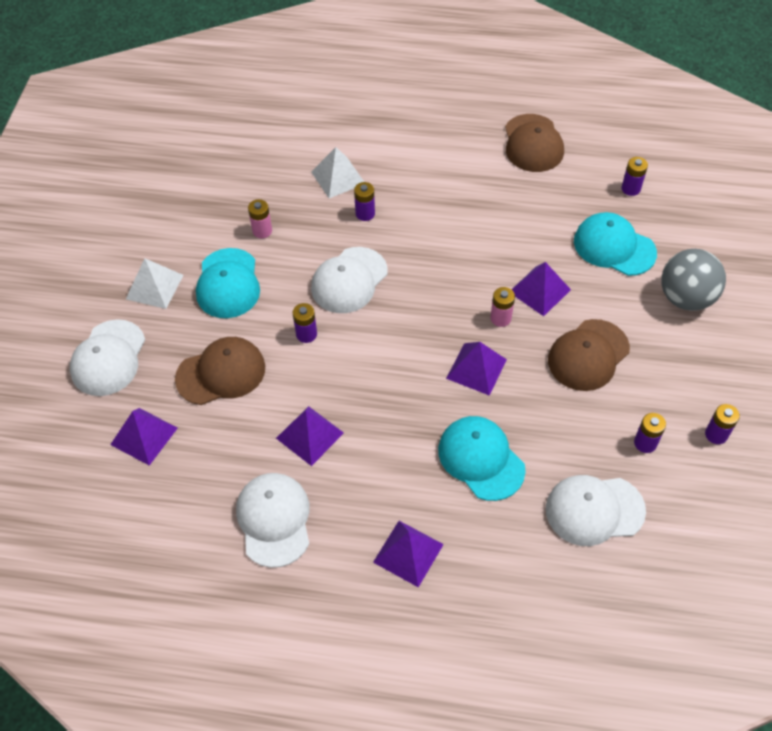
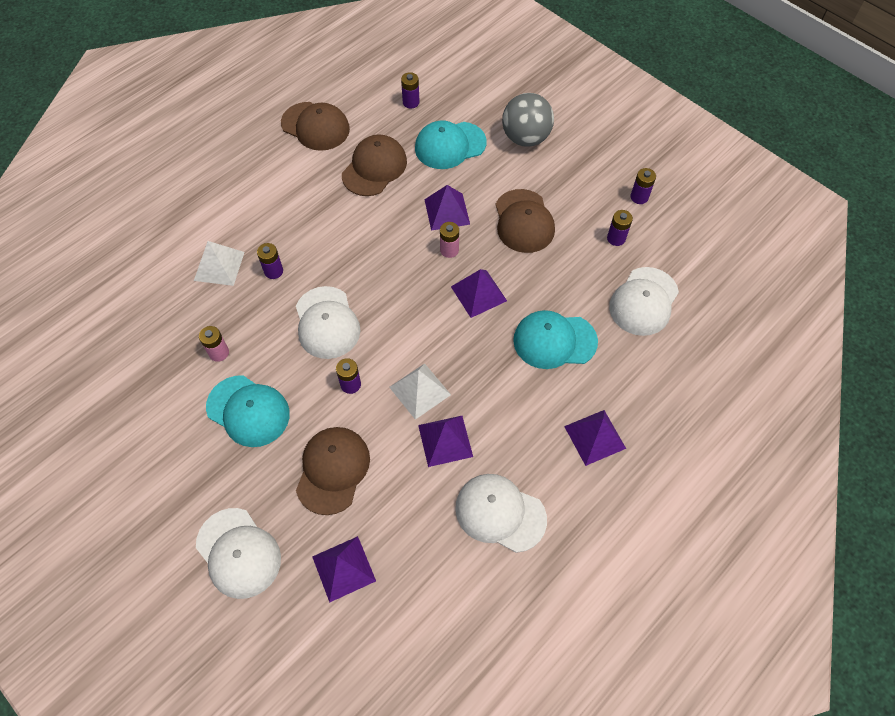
camera: 55 degrees left, 5 degrees up
white pyramid [126,258,183,309] -> white pyramid moved to [389,364,451,420]
none -> brown cap [342,134,407,196]

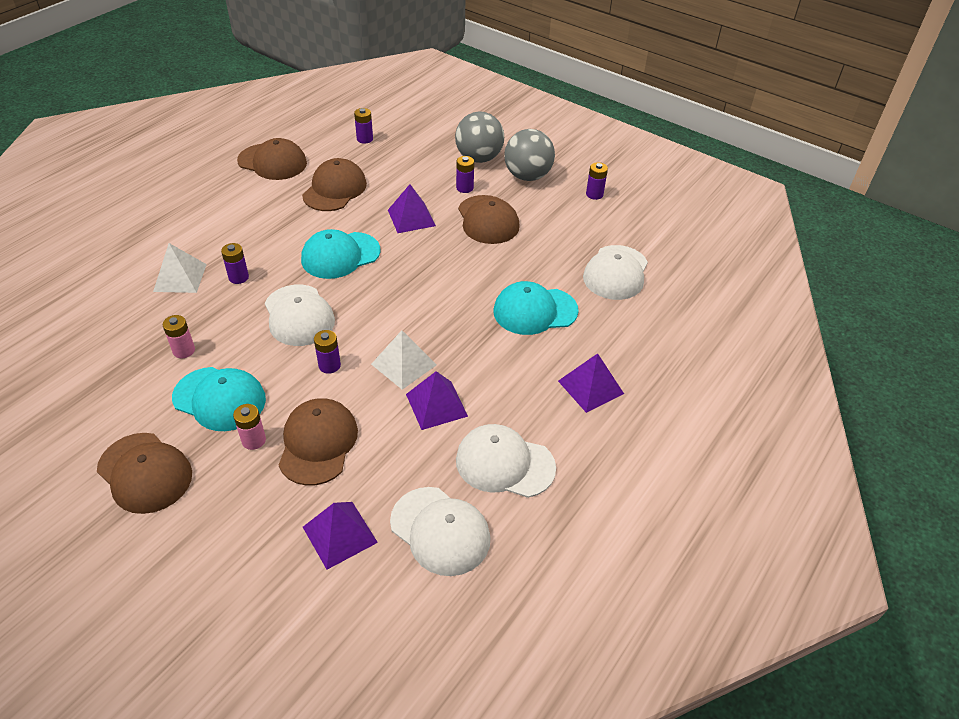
camera: 10 degrees left, 15 degrees down
white cap [196,508,281,599] -> white cap moved to [390,487,491,576]
turquoise cap [415,121,487,169] -> turquoise cap moved to [301,229,380,279]
pink battery [440,222,459,258] -> pink battery moved to [233,404,266,450]
purple pyramid [451,269,507,318] -> none
purple battery [607,210,633,246] -> purple battery moved to [456,156,474,193]
none -> brown cap [97,433,192,514]
none -> grey ball [504,129,555,181]

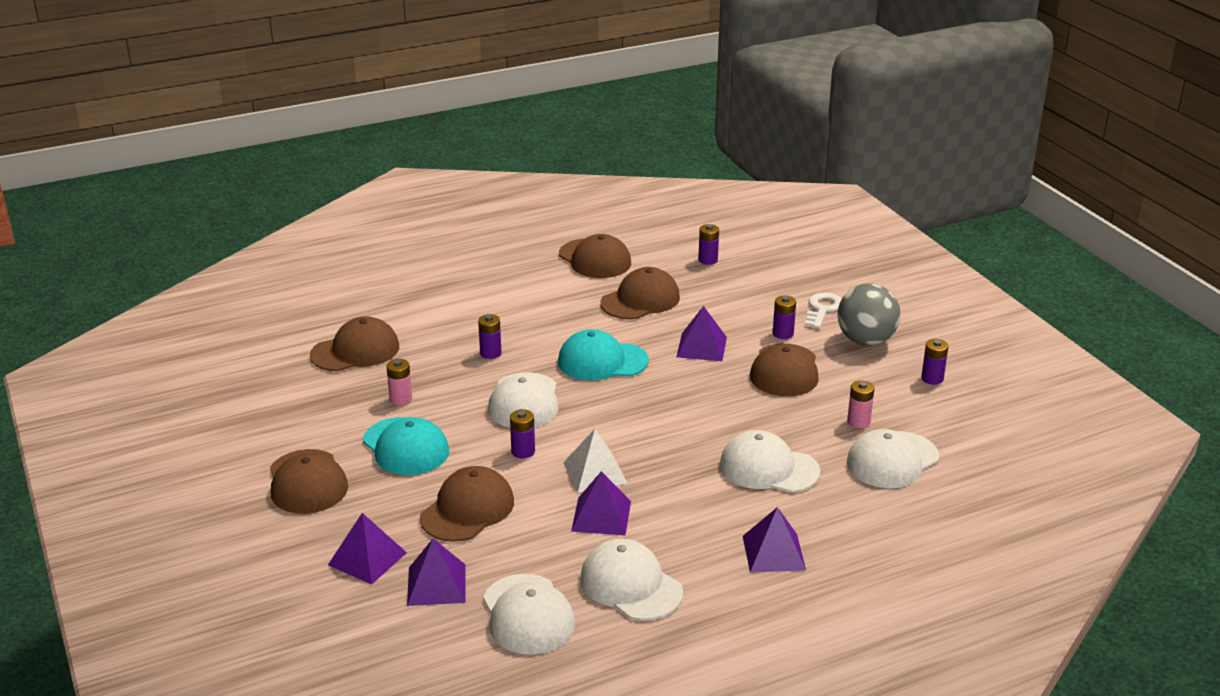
camera: 30 degrees right, 15 degrees down
white pyramid [153,243,207,293] -> none
pink battery [233,404,266,450] -> pink battery moved to [847,380,875,428]
grey ball [455,112,504,163] -> white key [805,292,841,329]
turquoise cap [493,281,579,335] -> white cap [720,430,820,493]
none -> brown cap [310,316,399,371]
none -> purple pyramid [328,513,407,585]

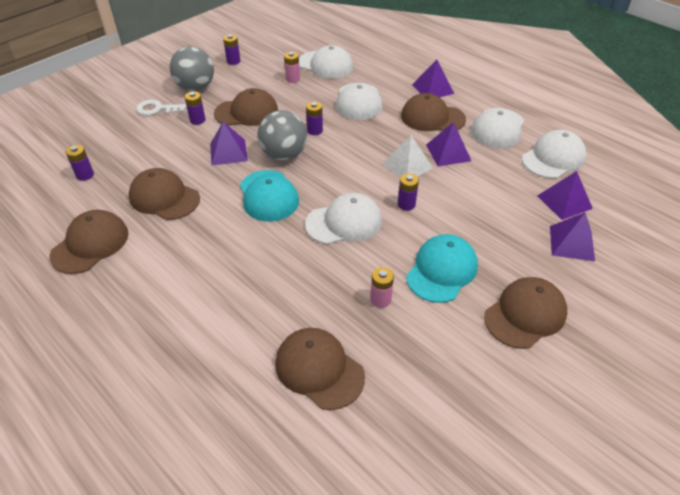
camera: 110 degrees left, 15 degrees up
brown cap [420,466,514,542] -> brown cap moved to [401,93,466,131]
purple battery [478,314,502,359] -> purple battery moved to [306,102,323,135]
none -> grey ball [257,110,307,161]

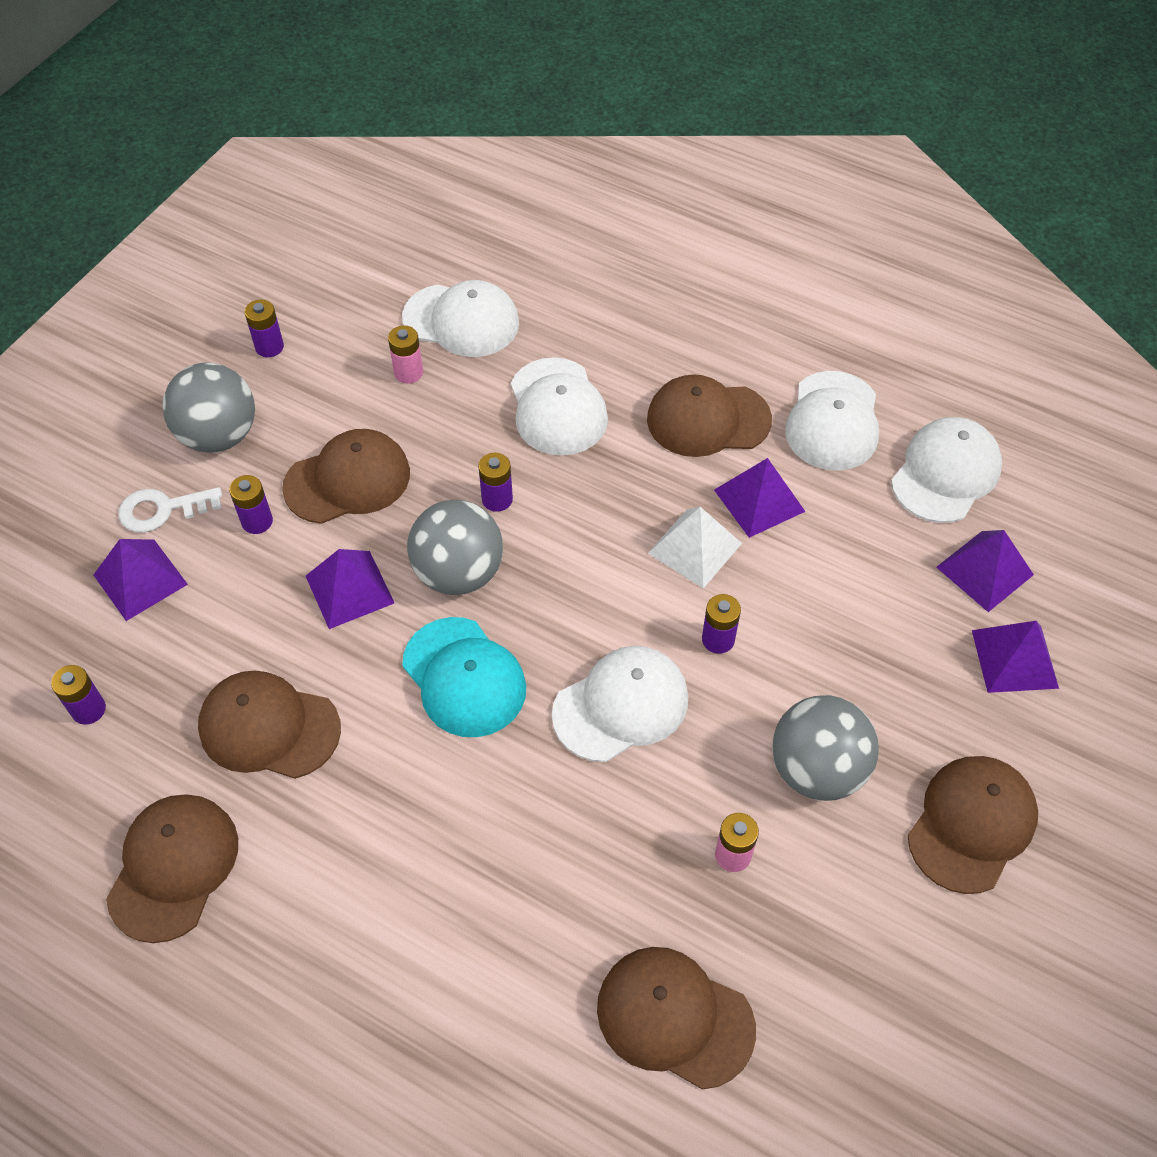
camera: 15 degrees left, 10 degrees up
turquoise cap [406,234,478,303] -> grey ball [772,695,879,801]
purple pyramid [412,60,454,97] -> purple pyramid moved to [94,539,188,621]

